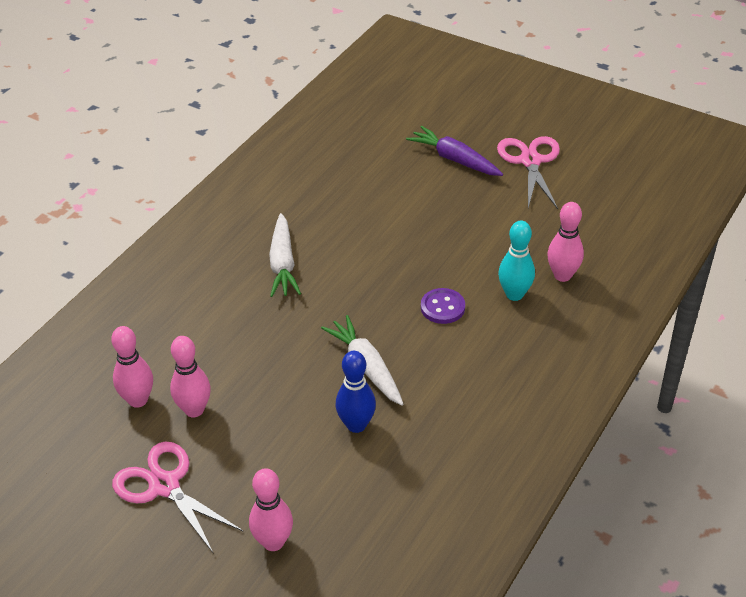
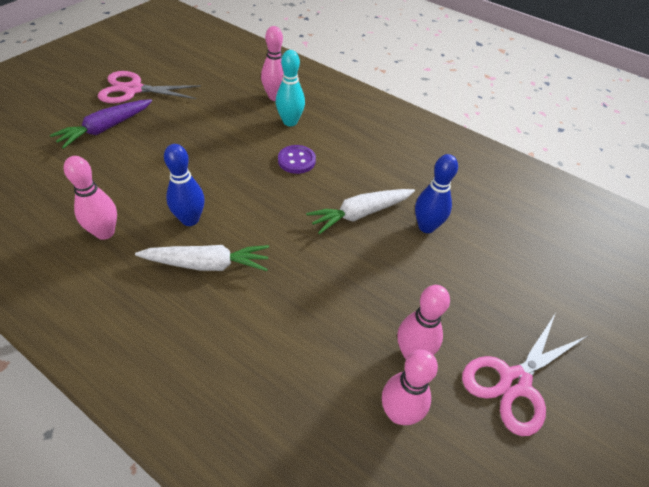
camera: 90 degrees left, 5 degrees up
pink bowling pin [249,468,293,551] -> pink bowling pin moved to [64,156,117,240]
none -> blue bowling pin [164,144,205,226]

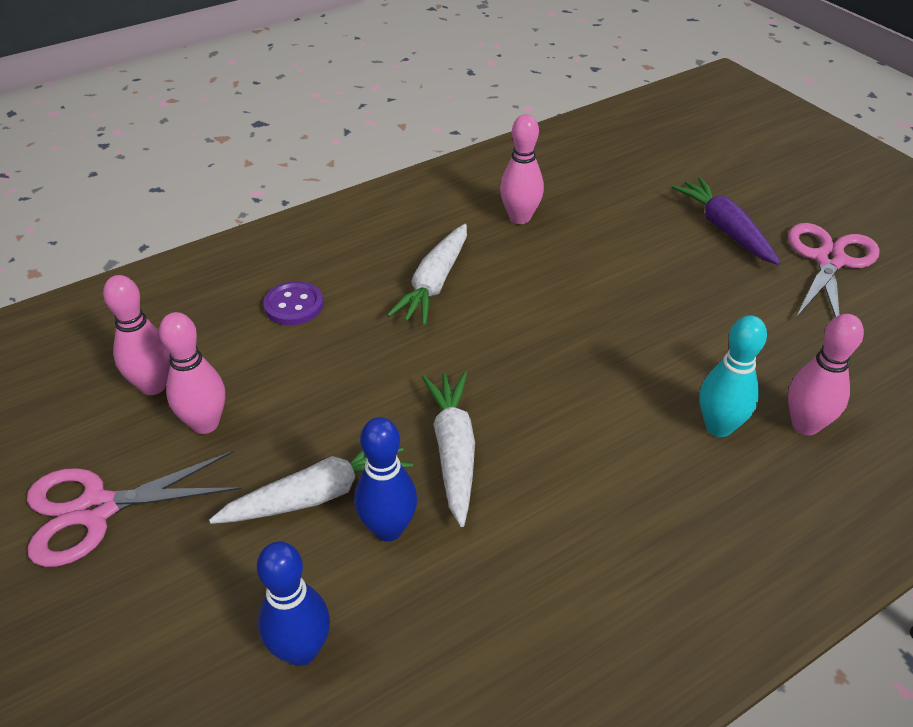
camera: 115 degrees right, 5 degrees down
blue bowling pin [164,144,205,226] -> blue bowling pin moved to [257,541,330,666]
purple button [278,145,316,174] -> purple button moved to [263,281,323,325]
pink scissors [462,314,587,436] -> pink scissors turned 90 degrees counterclockwise [27,451,242,567]
none -> white carrot [209,447,413,524]

